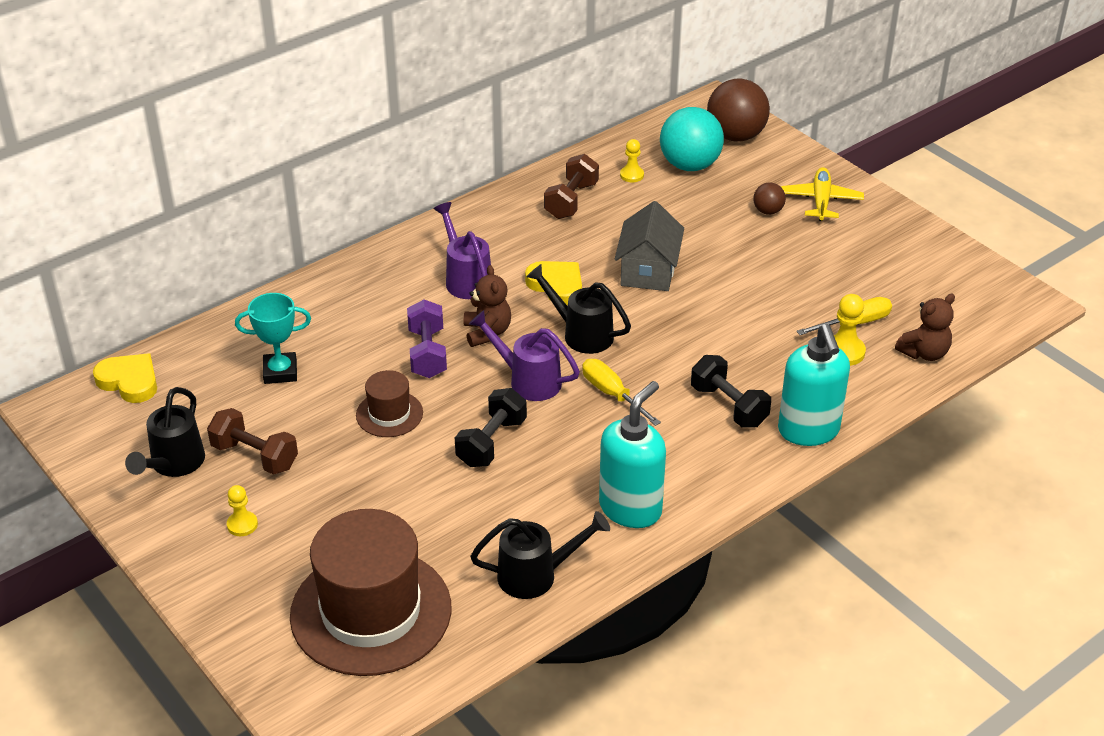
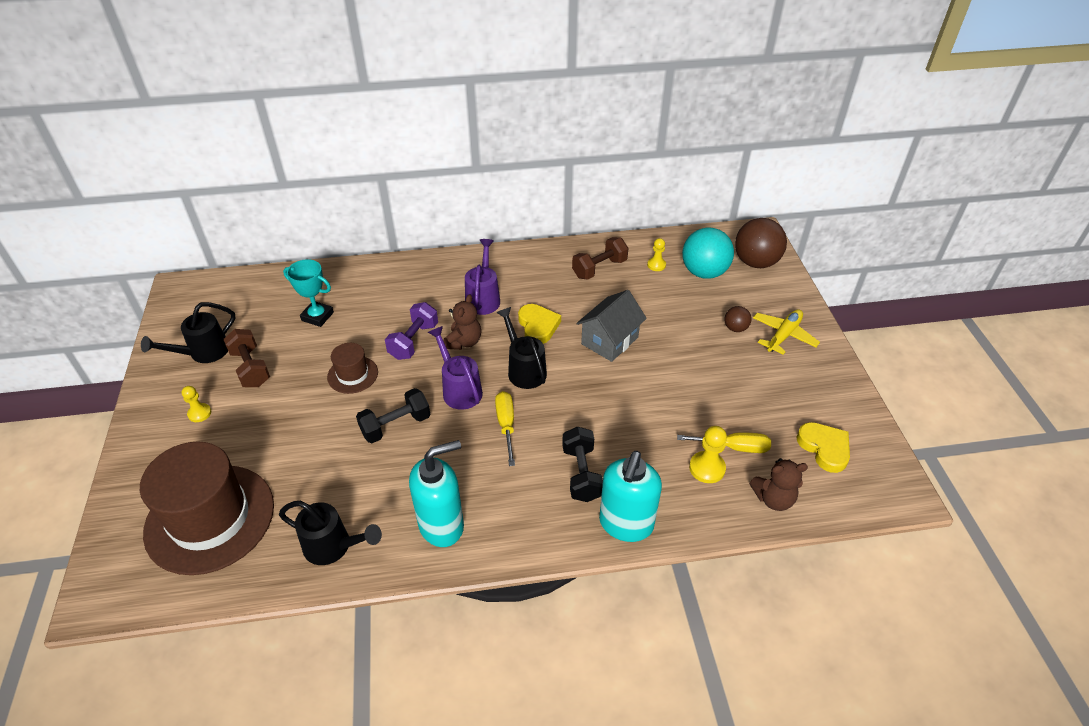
camera: 30 degrees right, 5 degrees up
yellow heart [93,353,157,403] -> yellow heart moved to [797,422,850,473]

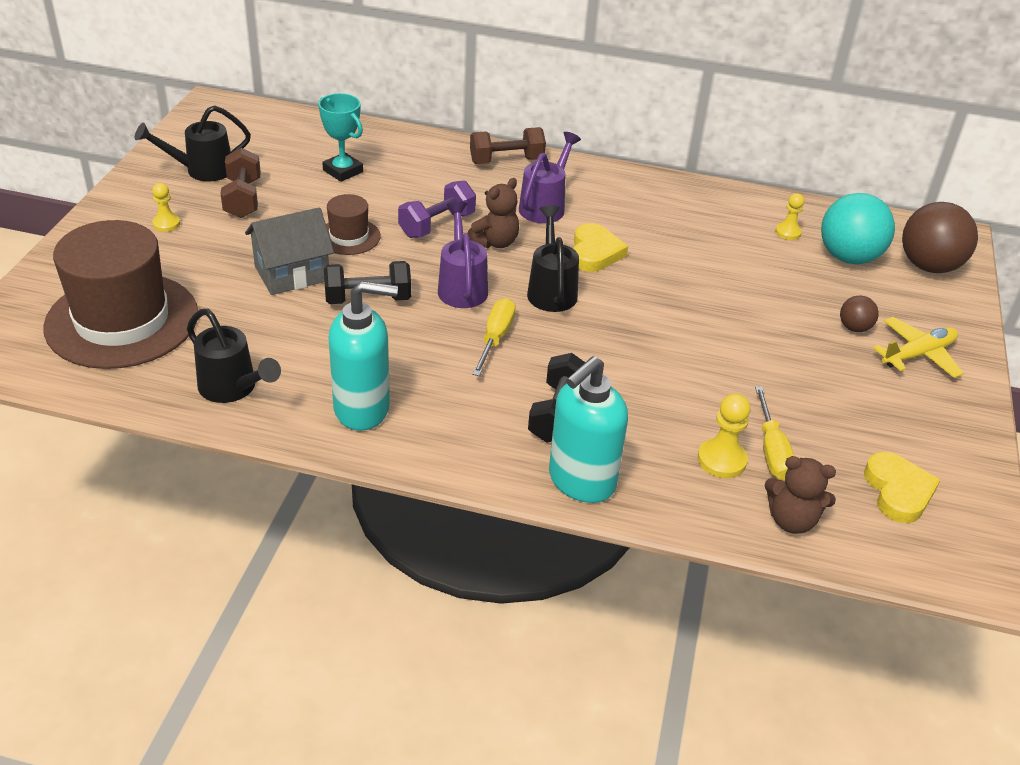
camera: 20 degrees right, 5 degrees down
brown dumbbell [572,237,628,280] -> brown dumbbell moved to [470,127,546,164]
grey house [576,290,647,362] -> grey house moved to [245,207,334,295]
yellow screwdriver [677,432,771,453] -> yellow screwdriver turned 60 degrees clockwise [755,386,794,480]

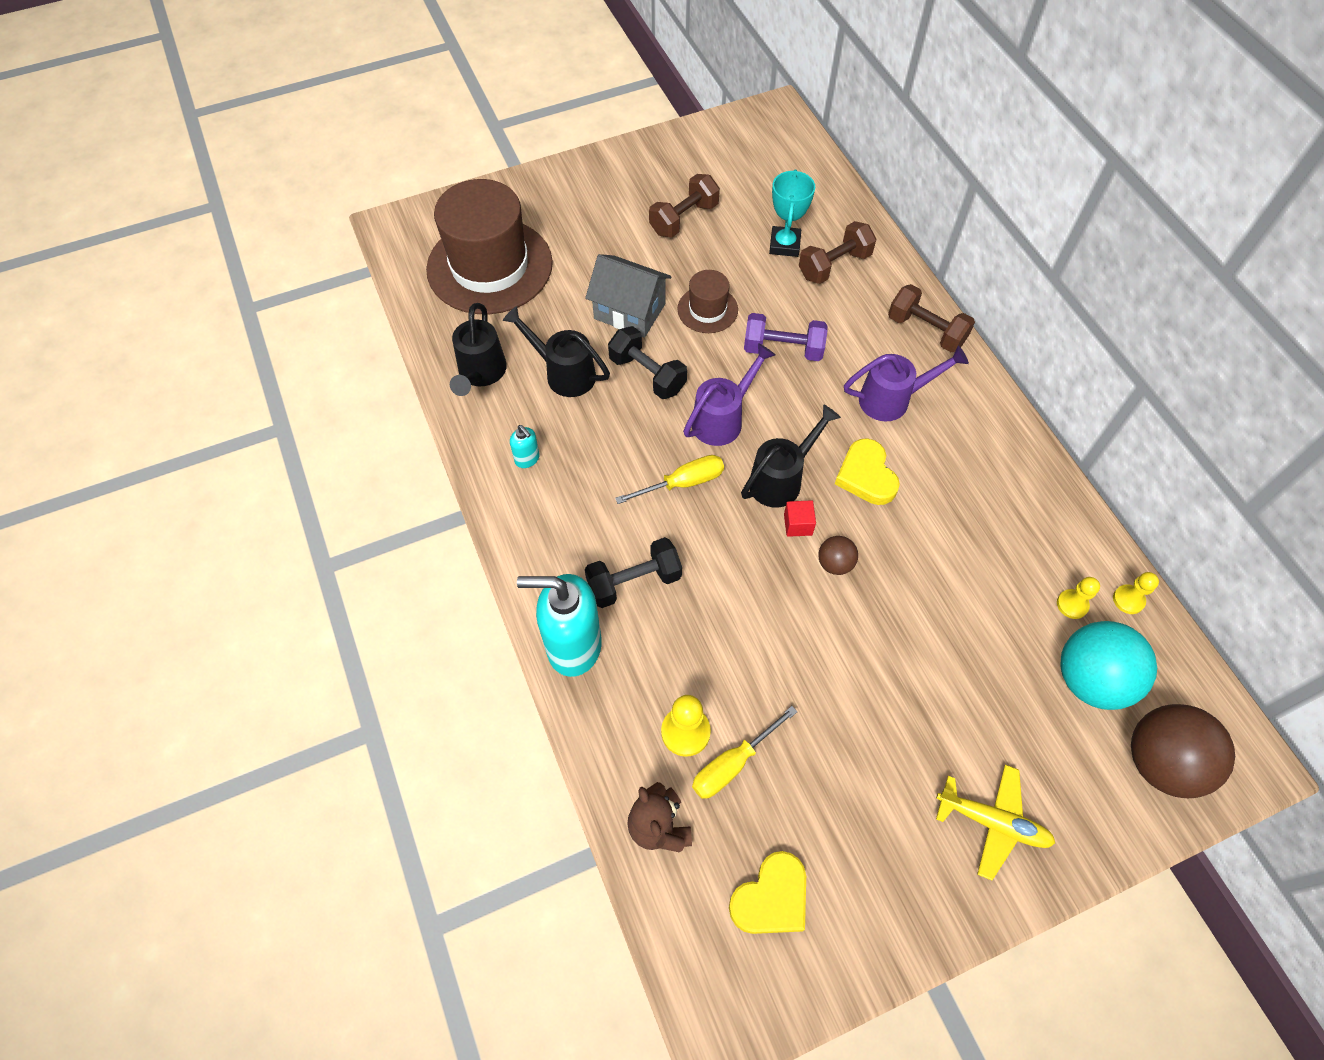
camera: 55 degrees right, 20 degrees up
black watering can [135,105,251,182] -> black watering can moved to [502,306,610,397]
yellow pawn [152,183,180,232] -> yellow pawn moved to [1113,572,1159,614]
turquoise soap dispenser [329,281,398,431] -> turquoise soap dispenser [510,425,540,468], size x0.44
brown teddy bear [467,178,519,249] -> none
yellow heart [573,223,628,272] -> yellow heart turned 105 degrees clockwise [835,438,900,505]
brown ball [840,296,879,332] -> brown ball moved to [818,536,858,575]
none -> red cube [784,500,816,537]
none -> brown dumbbell [799,221,876,284]

